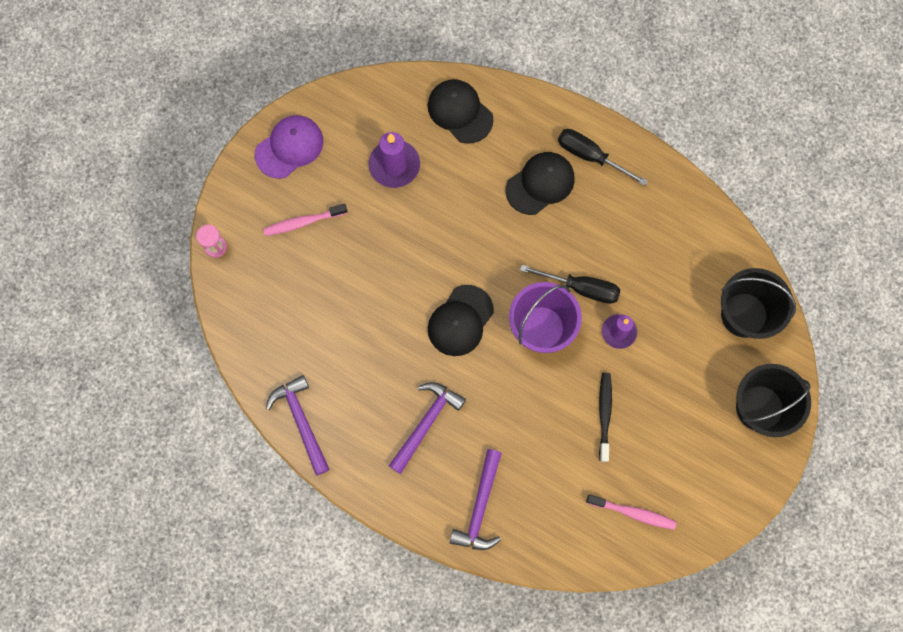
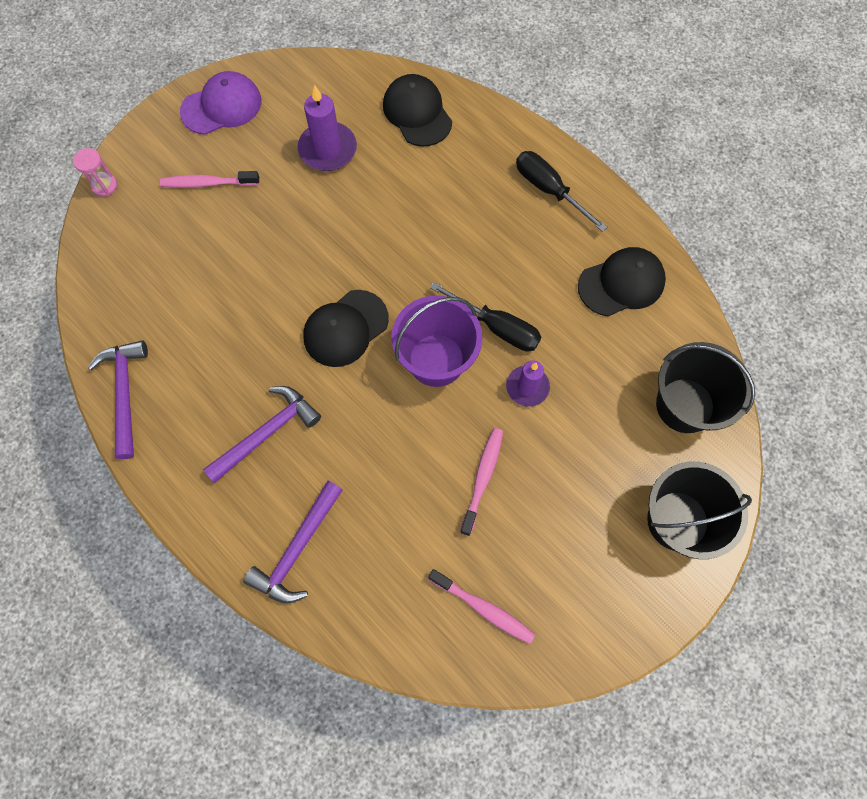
camera: 15 degrees right, 5 degrees down
black cap [506,152,575,215] -> black cap moved to [578,247,666,316]
black toothbrush [599,373,612,462] -> pink toothbrush [460,428,503,536]

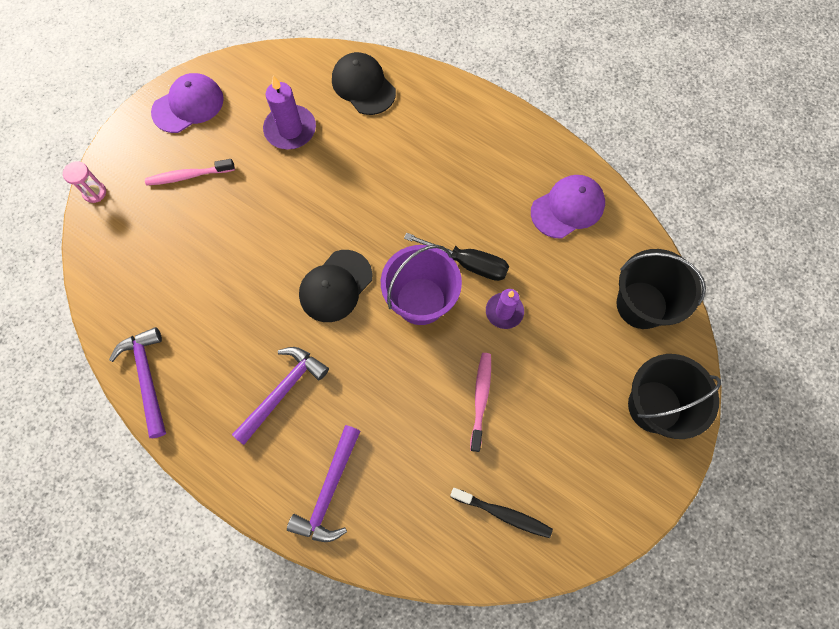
camera: 10 degrees left, 0 degrees up
pink toothbrush [428,569,535,644] -> black toothbrush [450,488,553,538]
black screwdriver [516,151,607,232] -> none
black cap [578,247,666,316] -> purple cap [531,175,605,239]

